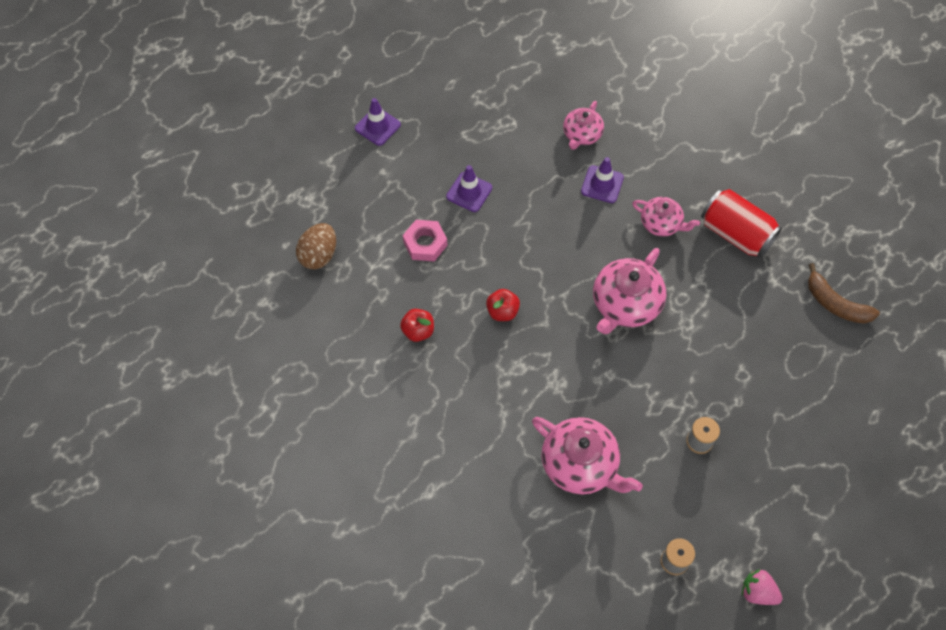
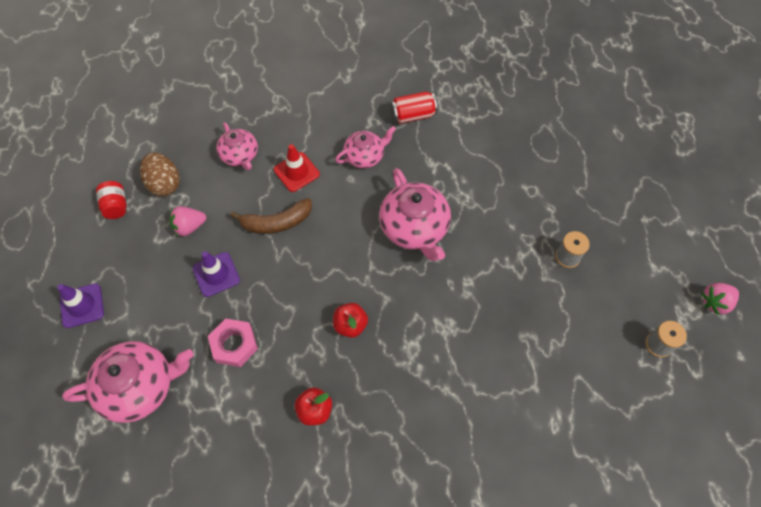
camera: 55 degrees left, 0 degrees up
brown egg [296,223,336,269] -> brown egg moved to [140,152,180,197]
pink teapot [532,417,643,495] -> pink teapot moved to [62,341,194,423]
purple traffic cone [581,157,624,203] -> red traffic cone [274,144,320,192]
red can [701,189,782,258] -> red can [390,91,437,124], size x0.65
brown banana [808,263,880,324] -> brown banana moved to [230,198,312,234]
none -> red jar [96,181,127,219]
none -> pink strawberry [170,206,206,237]

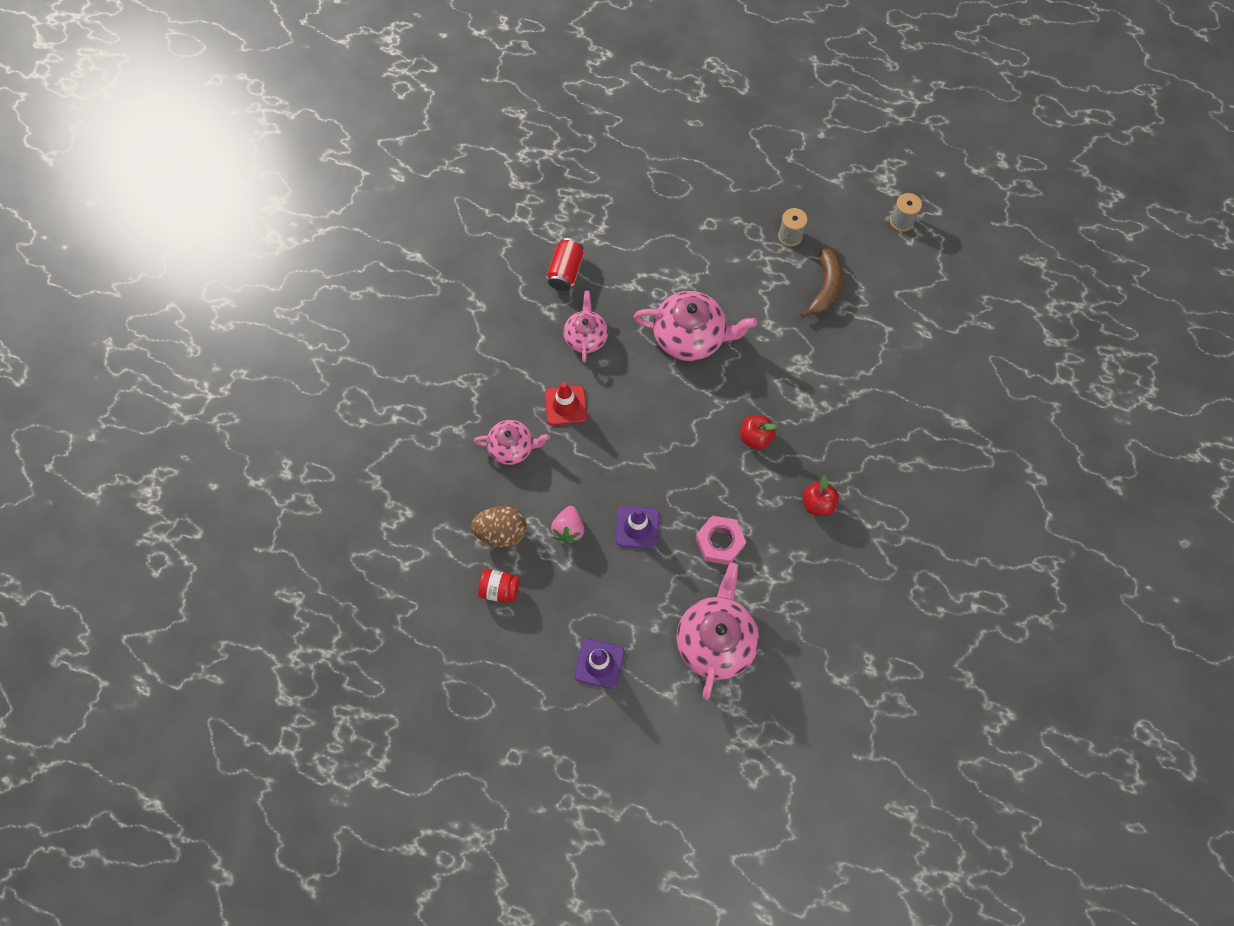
camera: 60 degrees left, 5 degrees up
brown banana [230,198,312,234] -> brown banana moved to [800,247,843,318]
pink strawberry [702,283,739,315] -> none

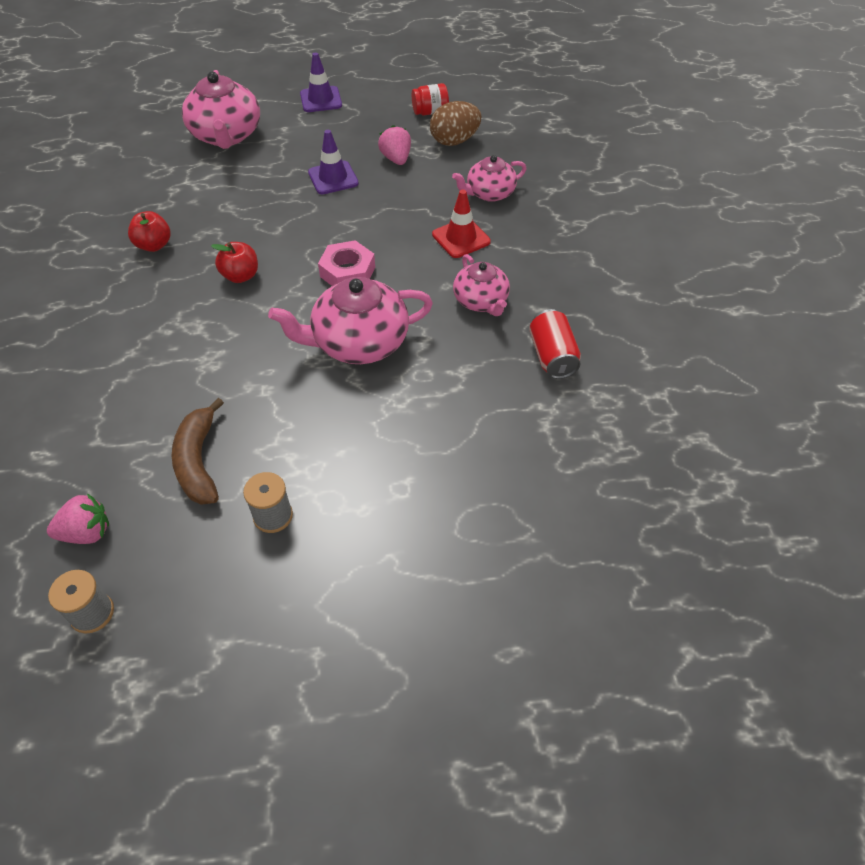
camera: 155 degrees right, 15 degrees down
pink nut [696,516,746,565] -> pink nut moved to [318,240,375,286]
none -> pink strawberry [47,493,109,544]

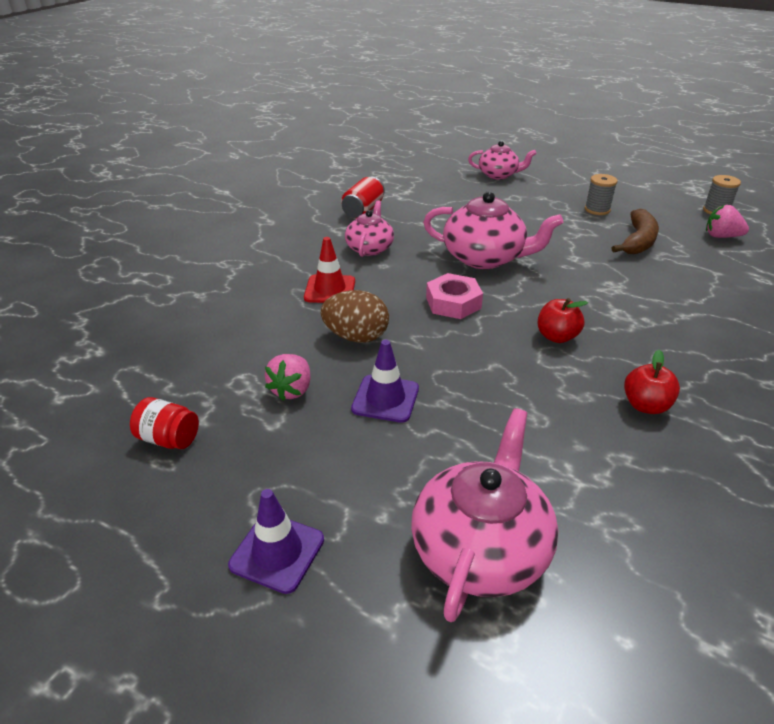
camera: 145 degrees left, 15 degrees down
brown egg [430,101,481,146] -> brown egg moved to [321,290,389,343]
pink teapot [452,155,527,202] -> pink teapot moved to [468,141,537,180]

